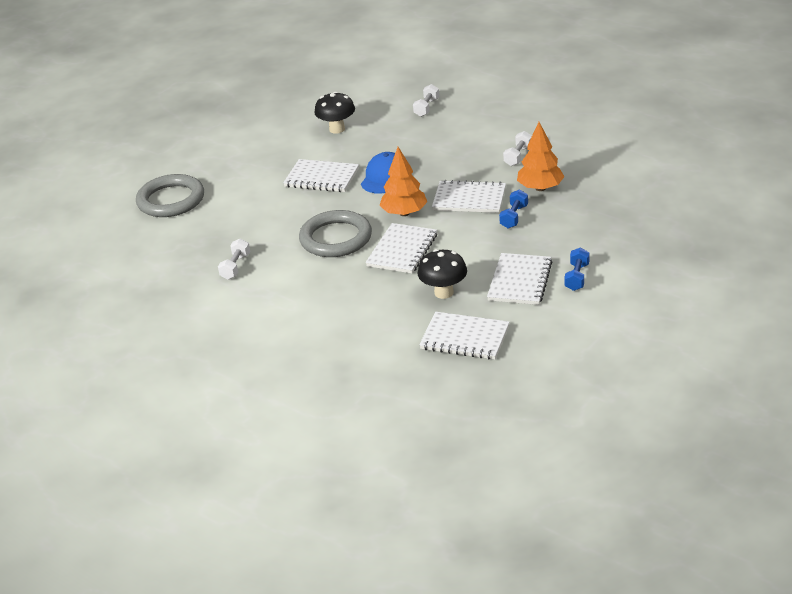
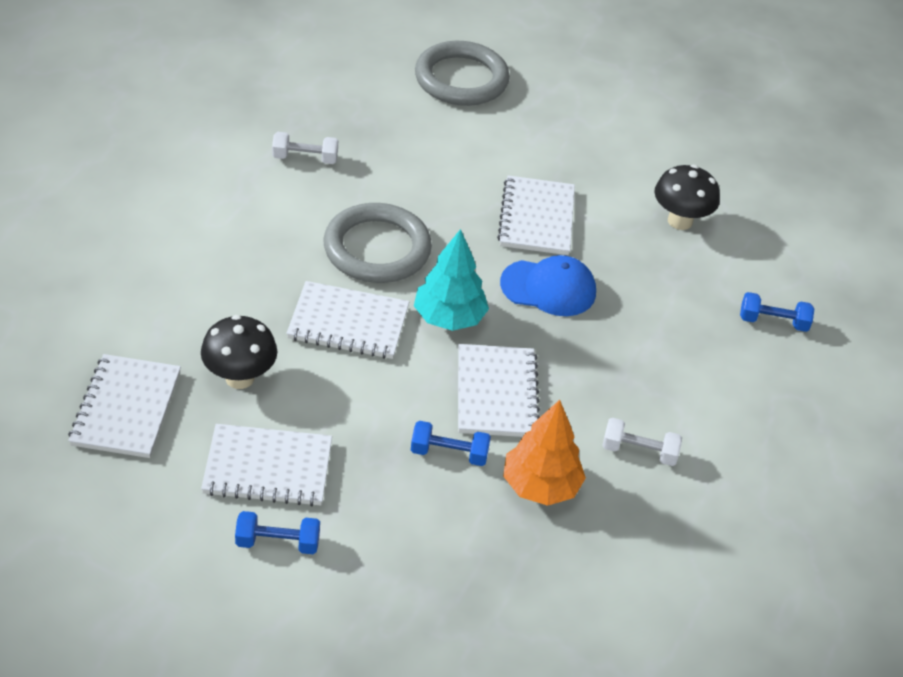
camera: 70 degrees right, 10 degrees up
orange tree [380,147,427,216] -> turquoise tree [414,229,489,331]
white dumbbell [413,84,439,117] -> blue dumbbell [740,292,814,332]

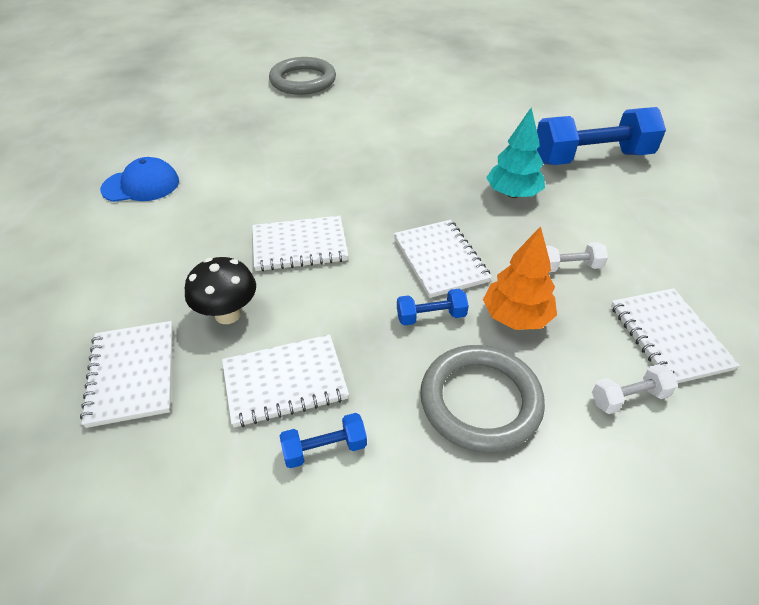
camera: 15 degrees left, 0 degrees up
white dumbbell [272,132,338,164] -> white dumbbell moved to [592,364,677,414]
grey ring [324,203,432,283] -> grey ring moved to [420,345,545,453]
turquoise tree [414,229,489,331] -> turquoise tree moved to [486,107,545,198]
white notebook [497,175,575,255] -> white notebook moved to [611,288,740,384]
blue cap [500,255,596,316] -> blue cap moved to [100,157,179,202]
black mushroom [654,165,720,230] -> none
blue dumbbell [740,292,814,332] -> blue dumbbell [537,107,666,165], size x2.28

